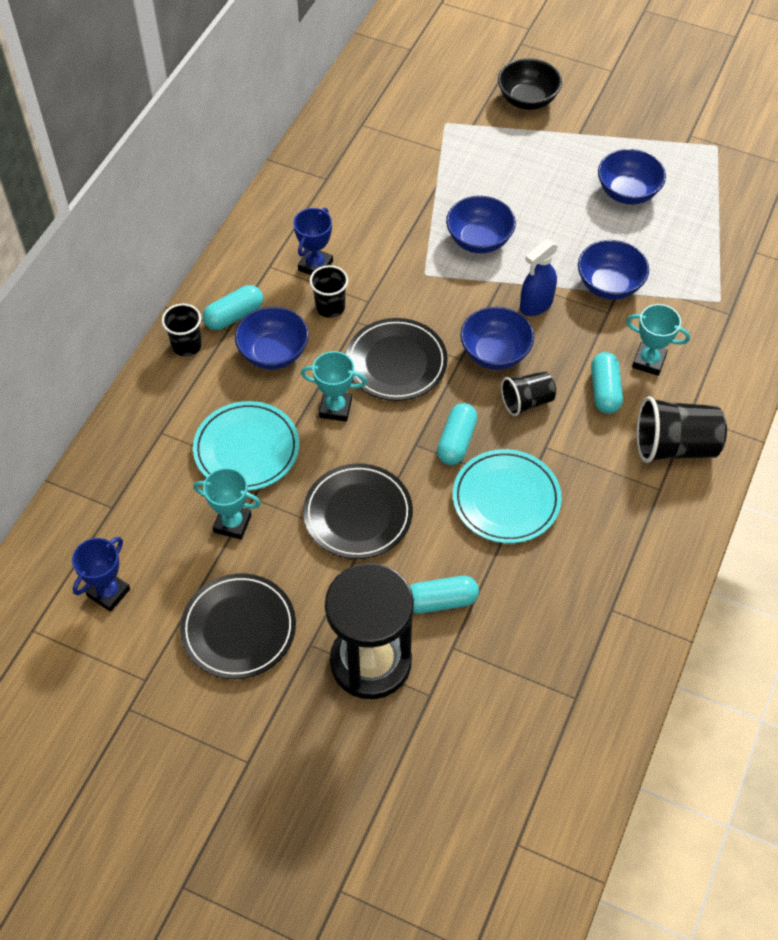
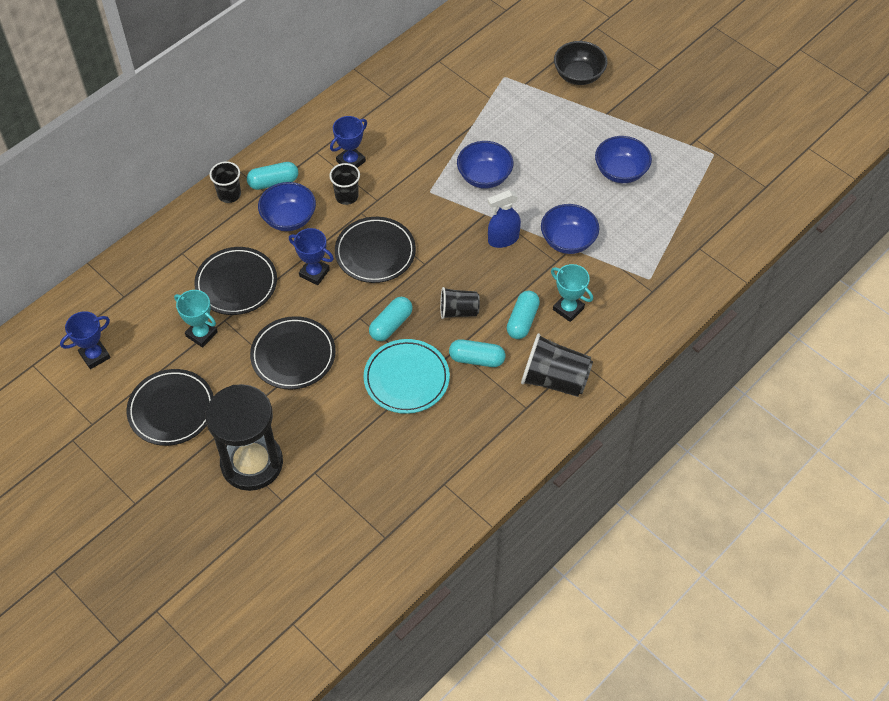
camera: 20 degrees right, 0 degrees up
turquoise plate [193,401,299,491] -> black plate [194,247,277,315]
turquoise trophy [301,351,367,422] -> blue trophy [289,228,334,285]
turquoise capsule [409,576,479,613] -> turquoise capsule moved to [449,339,505,367]
blue bowl [460,306,534,370] -> none

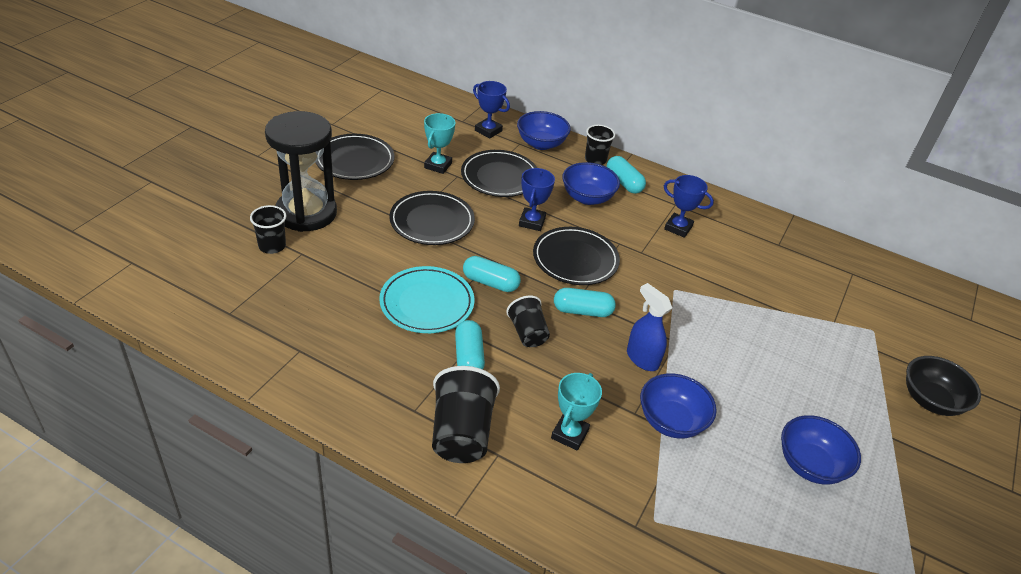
camera: 70 degrees right, 15 degrees down
blue trophy [60,311,111,369] -> blue trophy moved to [473,81,510,139]
black cup [329,163,360,205] -> black cup moved to [250,205,286,254]
blue bowl [457,141,513,189] -> blue bowl moved to [517,111,571,150]
turquoise capsule [507,291,540,339] -> turquoise capsule moved to [554,288,616,317]

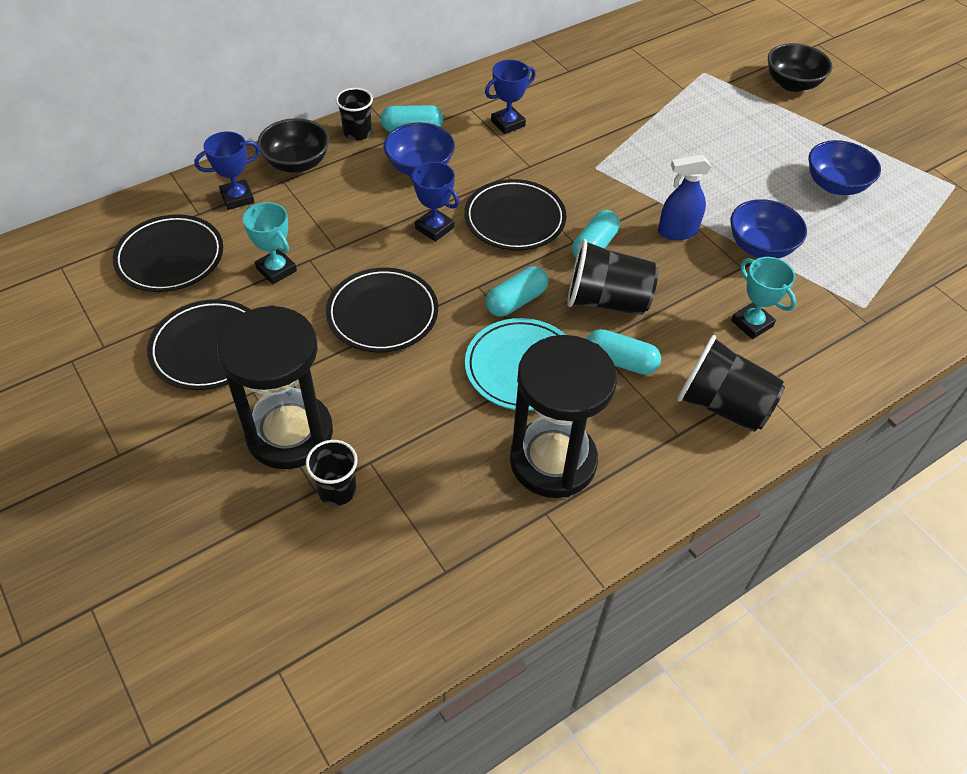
camera: 60 degrees left, 10 degrees up
black plate [461,150,537,197] -> black plate moved to [113,214,223,292]
black cup [506,296,550,347] -> black cup [567,239,658,315], size x1.62
blue bowl [517,111,571,150] -> black bowl [257,118,329,173]
none -> black hourglass [510,335,617,498]

